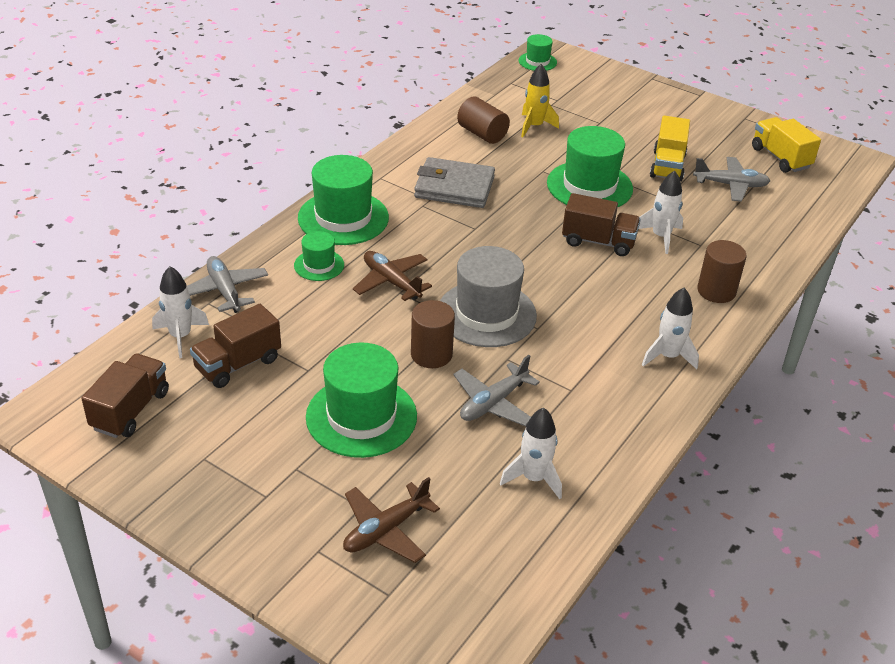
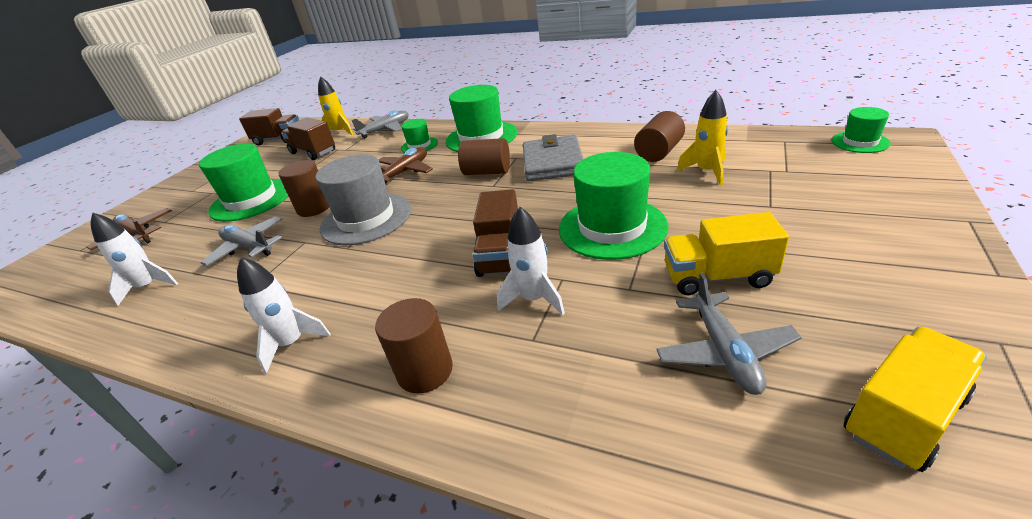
camera: 85 degrees right, 5 degrees down
white rocket [152,266,209,358] -> yellow rocket [318,76,353,135]
none -> brown cylinder [458,138,510,175]

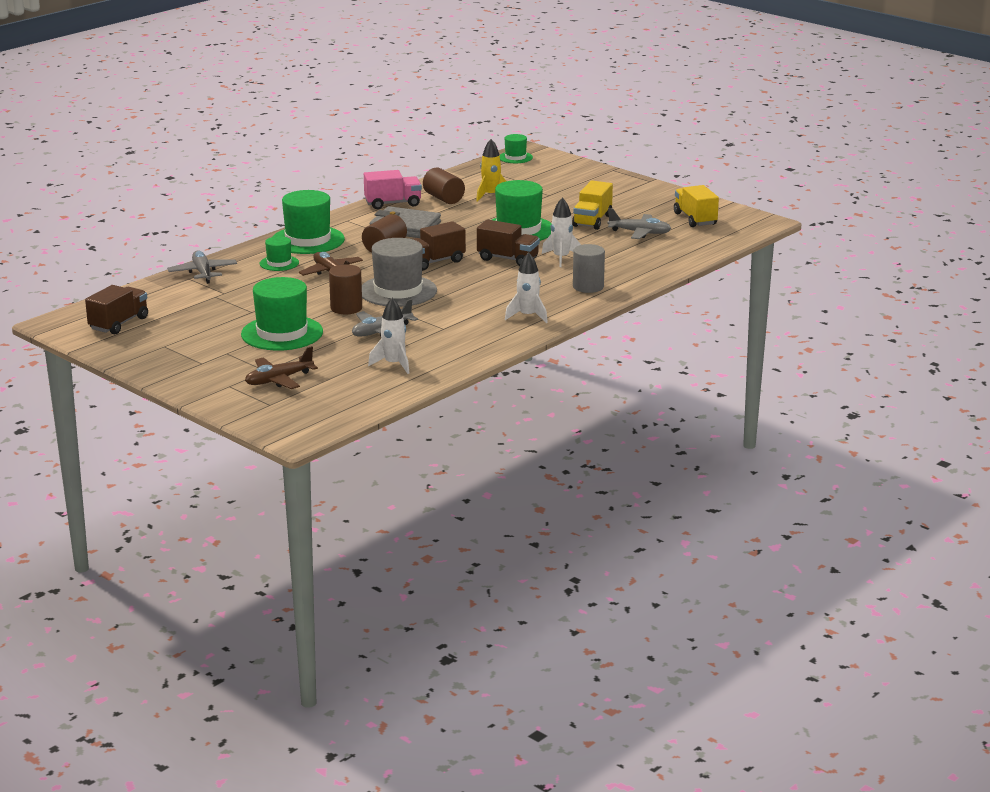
camera: 75 degrees left, 10 degrees down
brown truck [281,118,335,160] -> brown truck moved to [413,221,466,271]
yellow rocket [318,76,353,135] -> none
brown cylinder [375,298,453,394] -> grey cylinder [573,244,605,293]
none -> pink truck [364,170,422,209]

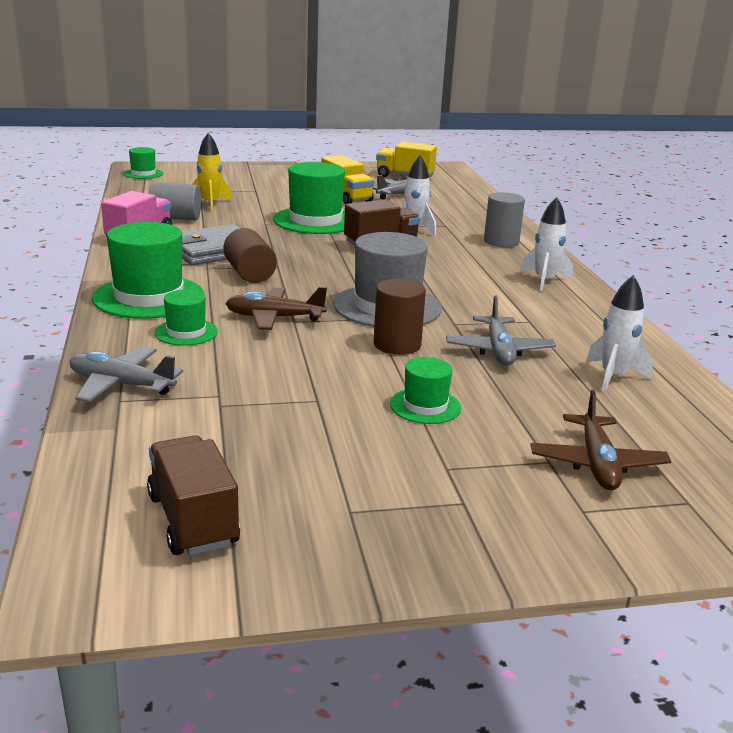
camera: 55 degrees left, 0 degrees up
green hat [241,277,323,351] -> green hat [390,357,461,424], size x0.52
brown truck [413,221,466,271] -> none
brown cylinder [423,168,465,204] -> grey cylinder [149,182,201,220]

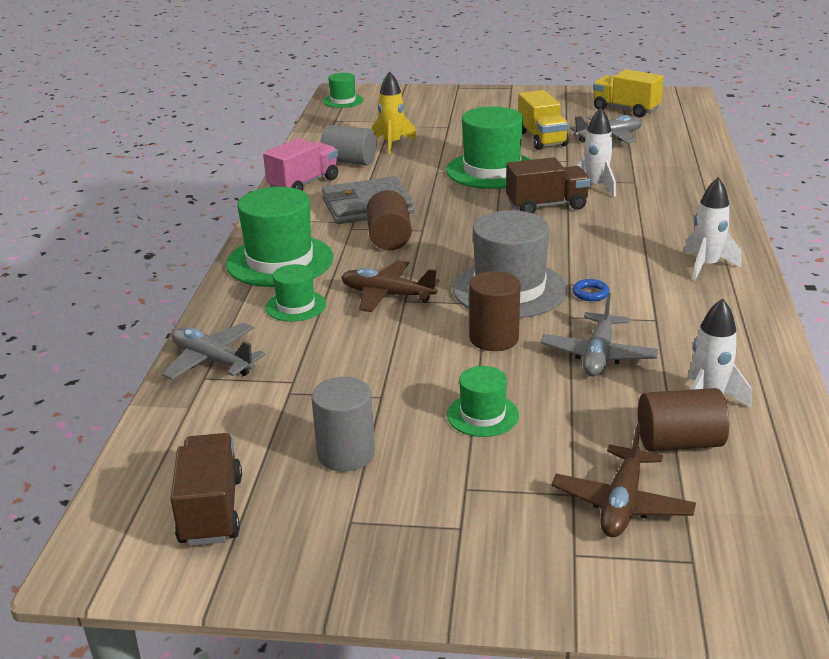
camera: 20 degrees right, 5 degrees up
grey cylinder [484,192,525,247] -> grey cylinder moved to [311,377,375,472]
none -> blue ring [573,279,610,301]
none -> brown cylinder [638,388,729,451]

